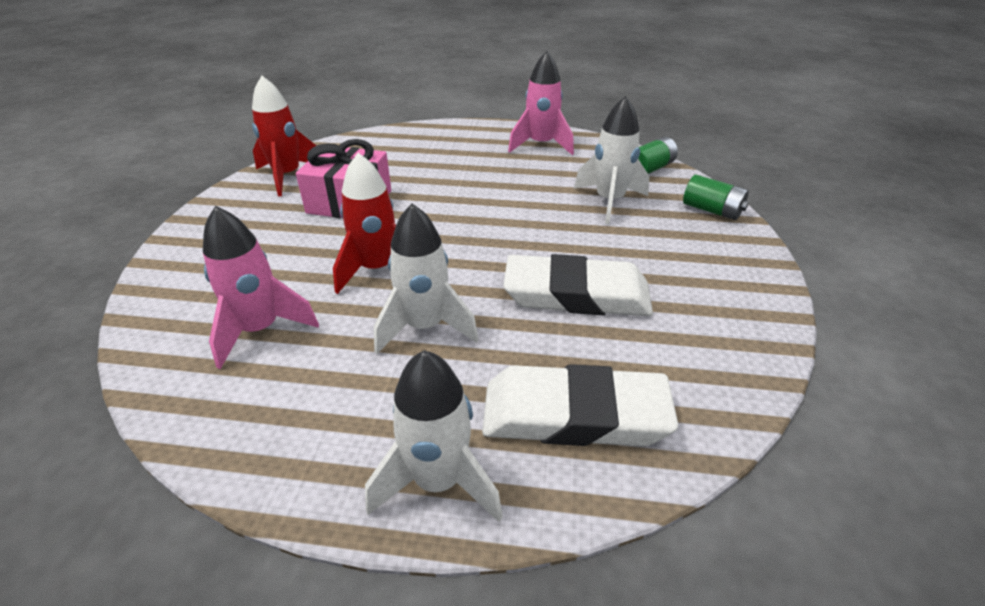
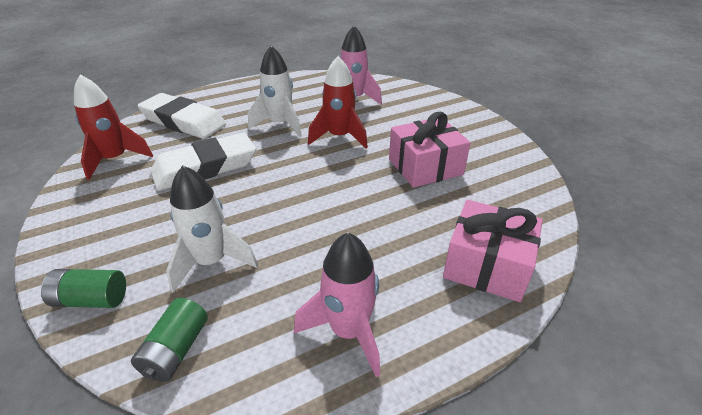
camera: 145 degrees right, 0 degrees up
red rocket [252,76,316,196] -> red rocket moved to [74,75,153,180]
white rocket [365,350,503,522] -> none
white eraser [482,364,679,446] -> white eraser turned 60 degrees clockwise [137,93,226,139]
none -> pink gift [443,200,543,302]

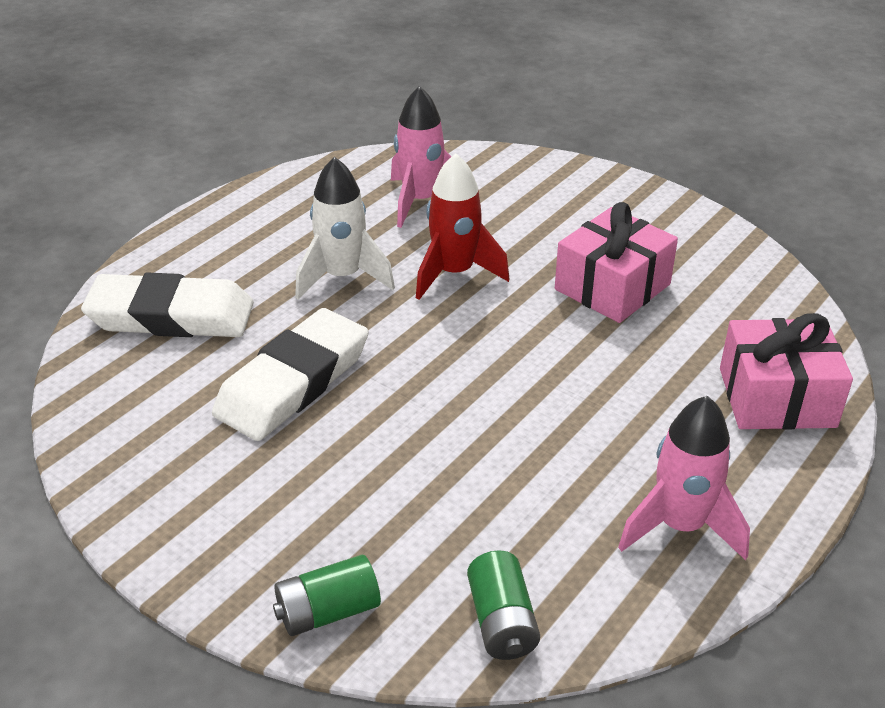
camera: 25 degrees left, 0 degrees up
red rocket [74,75,153,180] -> none
white rocket [166,165,258,293] -> none

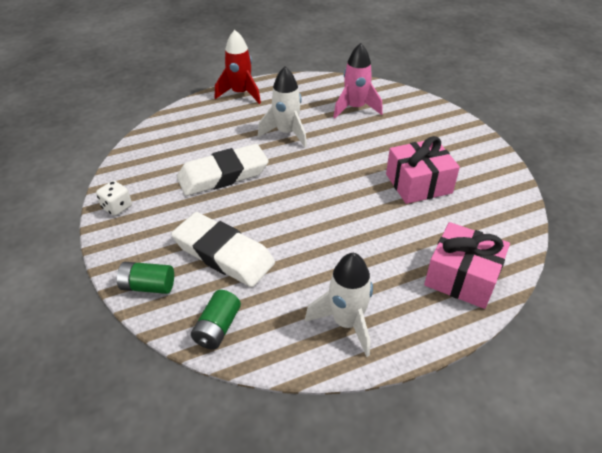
camera: 30 degrees right, 5 degrees up
white eraser [81,272,254,337] -> white eraser moved to [171,212,275,287]
red rocket [416,153,509,300] -> red rocket moved to [215,30,261,104]
pink rocket [618,396,750,560] -> white rocket [305,253,373,357]
none -> white dice [96,181,132,216]

